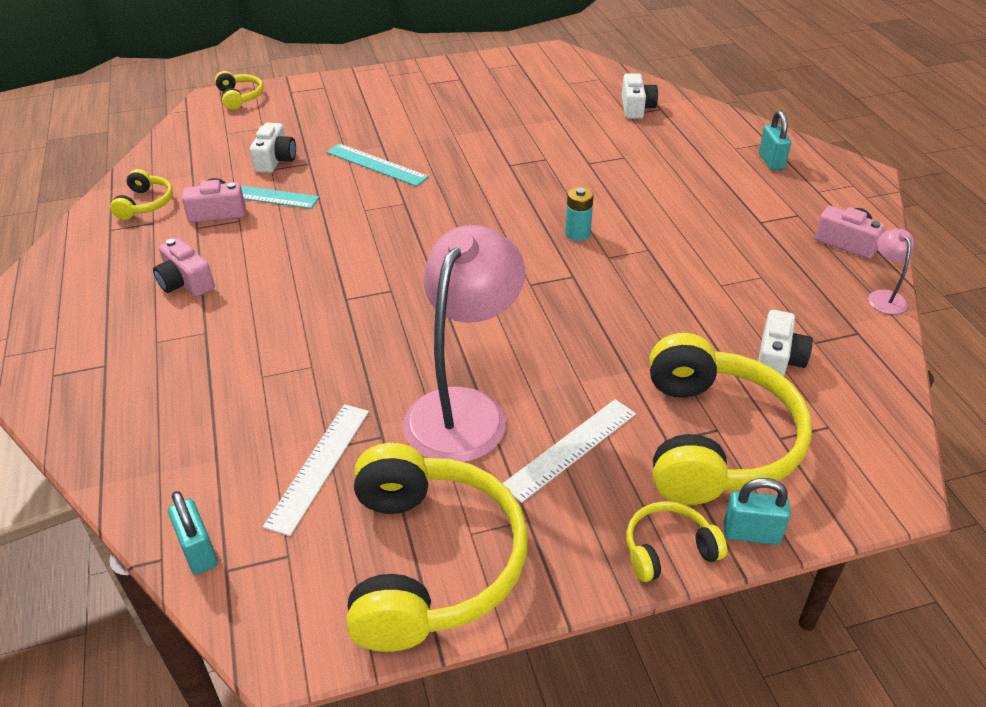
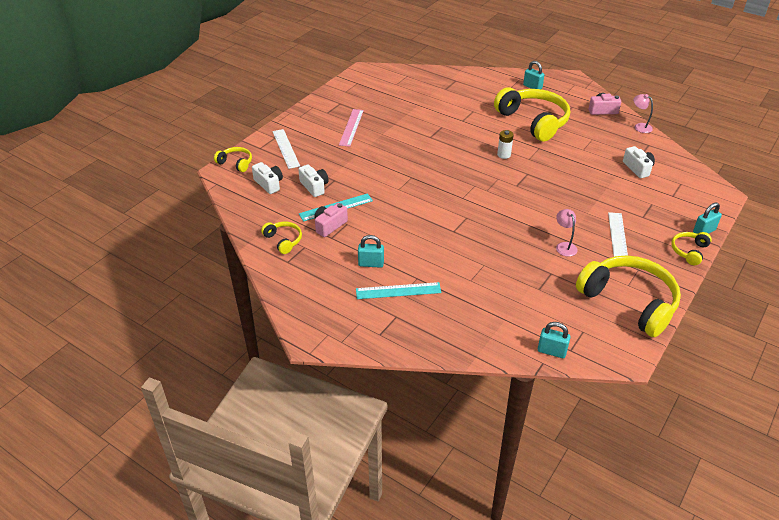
camera: 40 degrees left, 0 degrees up
pink camera [153,238,215,297] -> turquoise padlock [358,235,384,268]
white ruler [263,404,369,536] -> white ruler moved to [272,129,300,169]
turquoise ruler [326,143,429,186] -> turquoise ruler moved to [356,282,441,299]
pink lamp [403,225,525,463] -> pink lamp [556,209,578,257], size x0.42
turquoise battery [565,187,594,241] -> white battery [497,130,514,159]
white camera [622,73,658,119] -> white camera moved to [252,162,283,194]
yellow headphones [650,333,812,505] -> yellow headphones moved to [494,87,570,142]
none -> pink ruler [339,109,364,147]

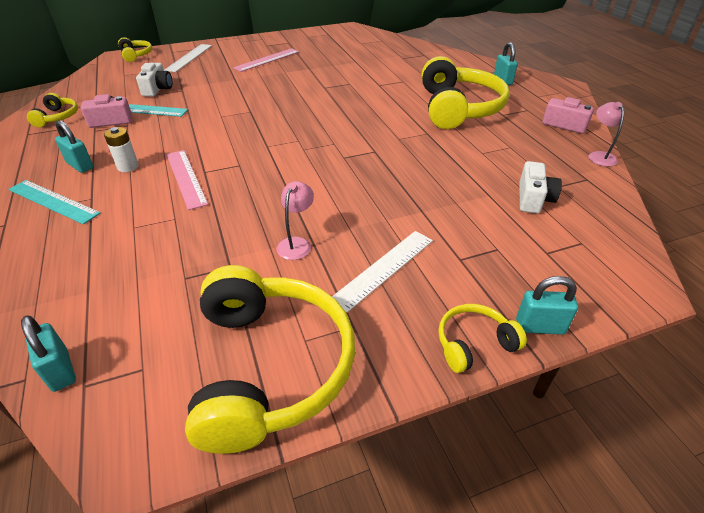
camera: 35 degrees right, 0 degrees up
white camera [252,162,283,194] -> none
white battery [497,130,514,159] -> white battery moved to [104,127,139,172]
none -> pink ruler [166,150,208,210]

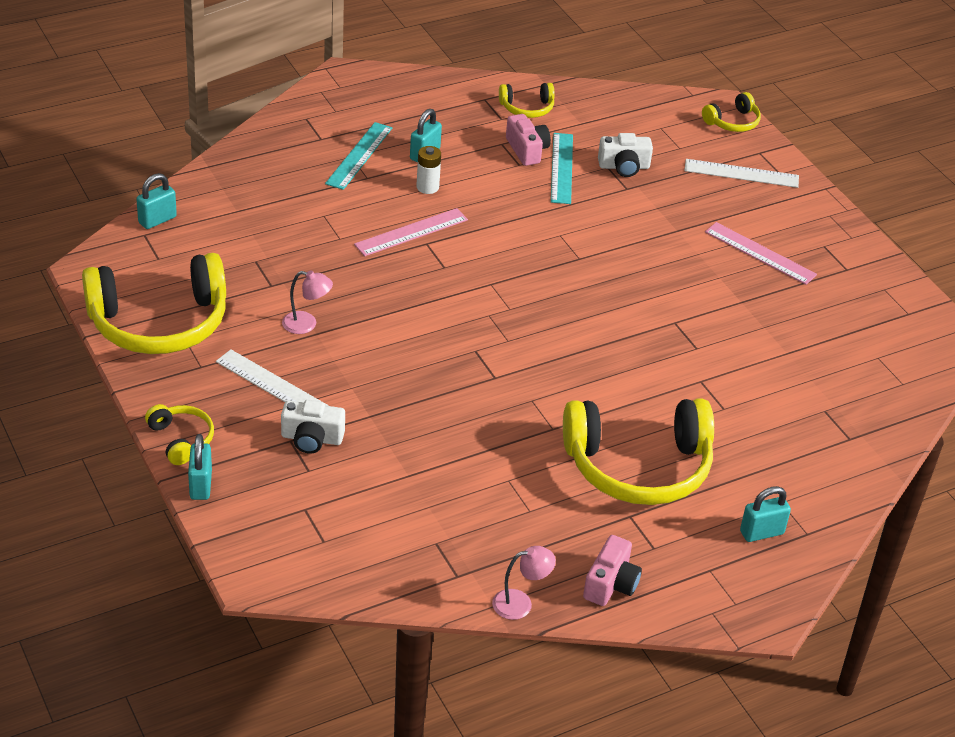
camera: 80 degrees right, 0 degrees up
white camera [519,161,562,214] -> white camera moved to [281,400,345,454]

